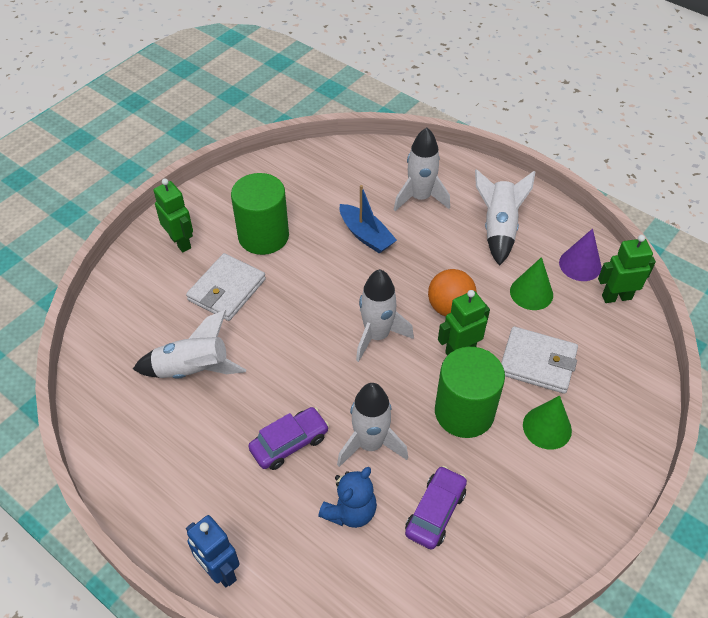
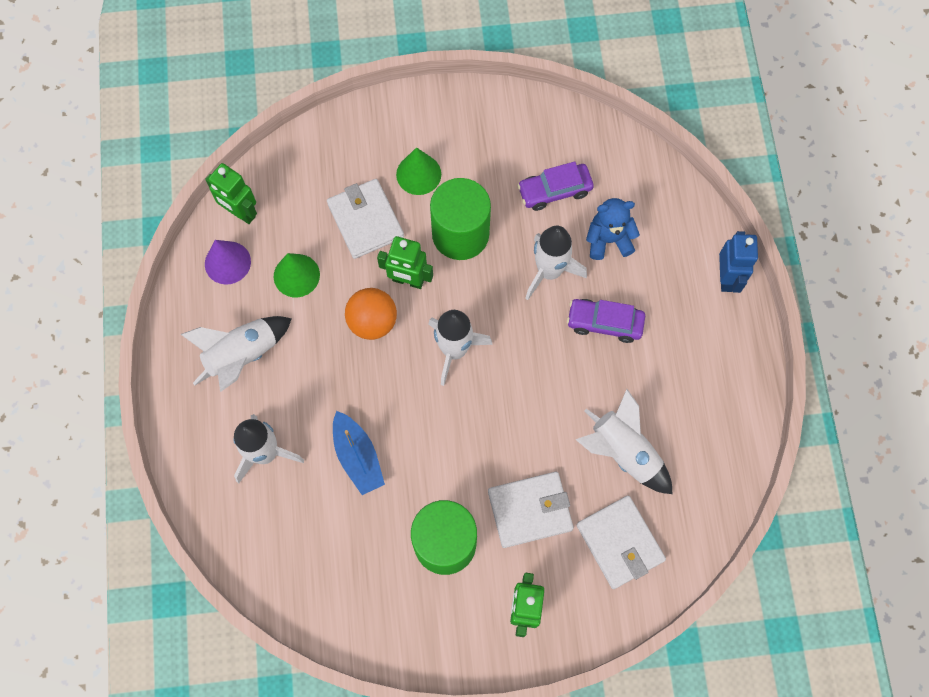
camera: 135 degrees left, 20 degrees up
blue boat [340,185,397,253] -> blue boat turned 150 degrees clockwise [333,411,385,495]
none -> white wallet [577,495,666,589]

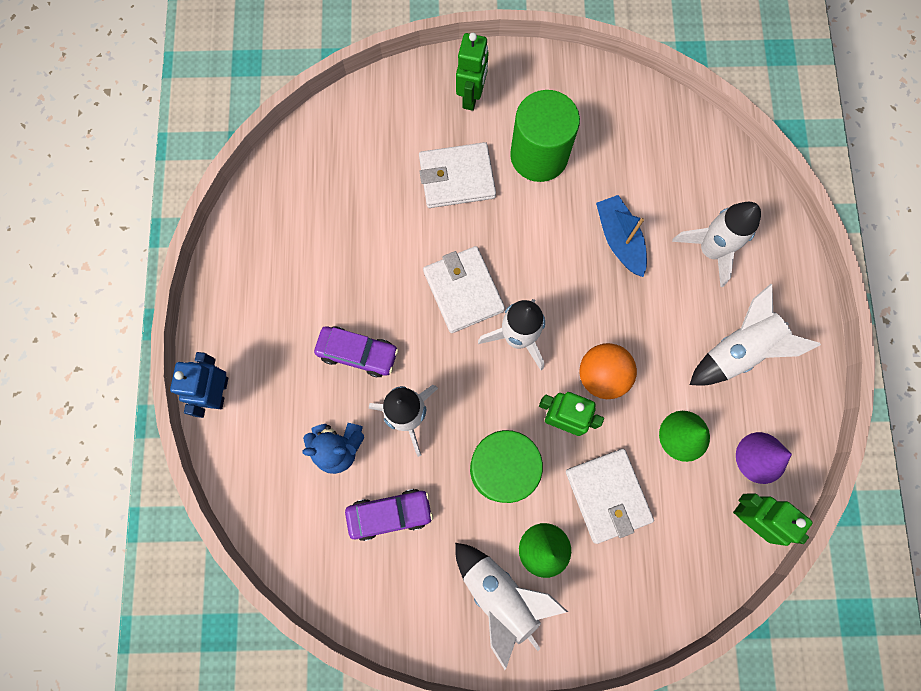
camera: 175 degrees left, 5 degrees up
white rocket [575,389,672,494] -> white rocket moved to [455,543,568,670]
white wallet [577,495,666,589] -> white wallet moved to [423,246,505,333]

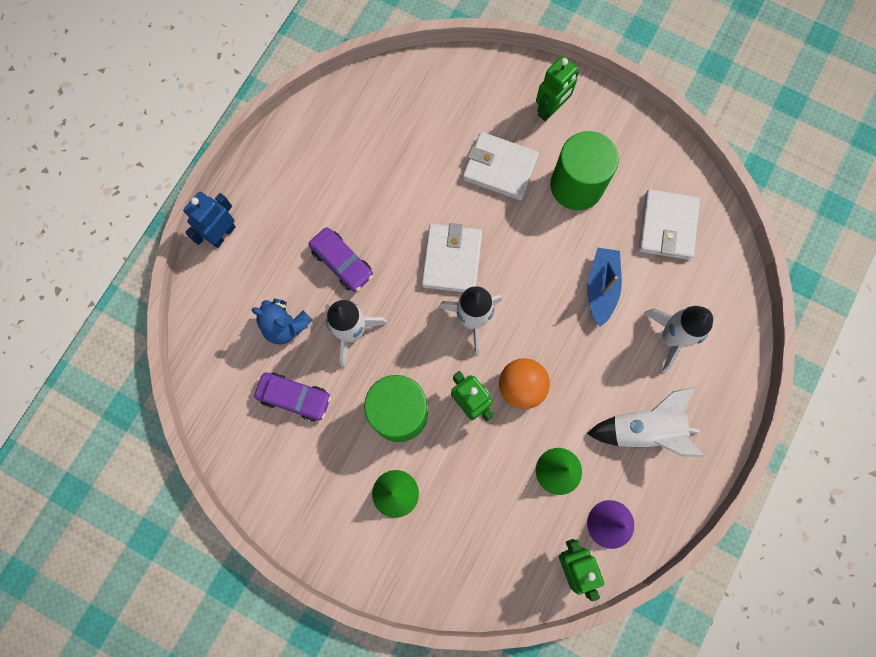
camera: 30 degrees right, 0 degrees up
white rocket [455,543,568,670] -> none
white wallet [566,449,654,544] -> white wallet moved to [638,189,700,260]

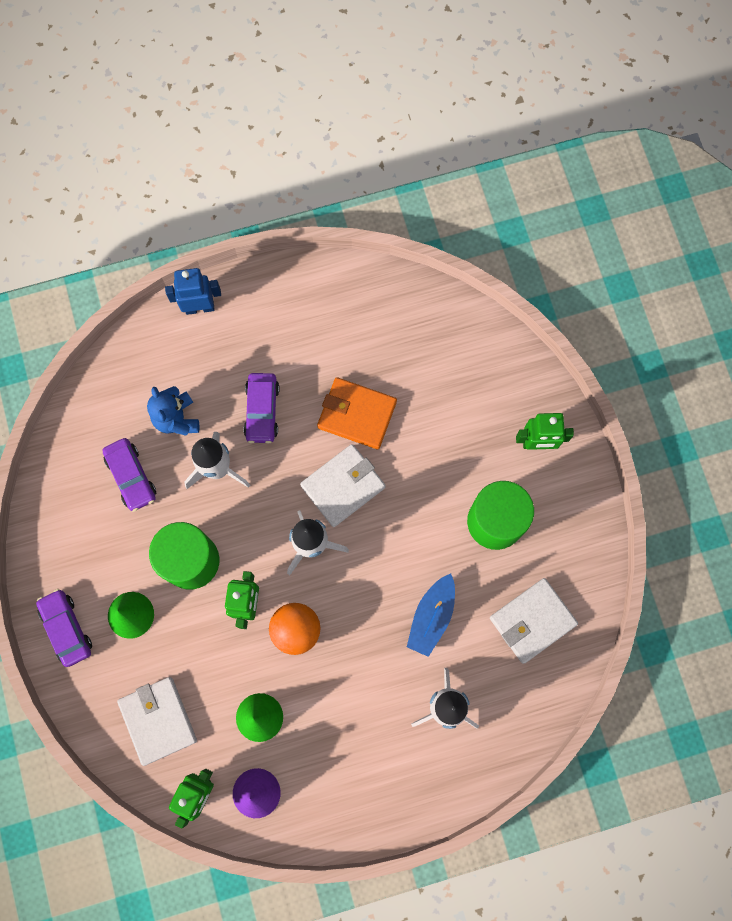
camera: 45 degrees right, 0 degrees up
white wallet [463,132,539,200] -> white wallet moved to [117,677,197,766]
blue boat [587,248,622,327] -> blue boat turned 150 degrees clockwise [407,574,455,657]
white rocket [587,387,704,457] -> none
none -> purple car [36,589,92,667]
none -> orange wallet [317,377,397,449]

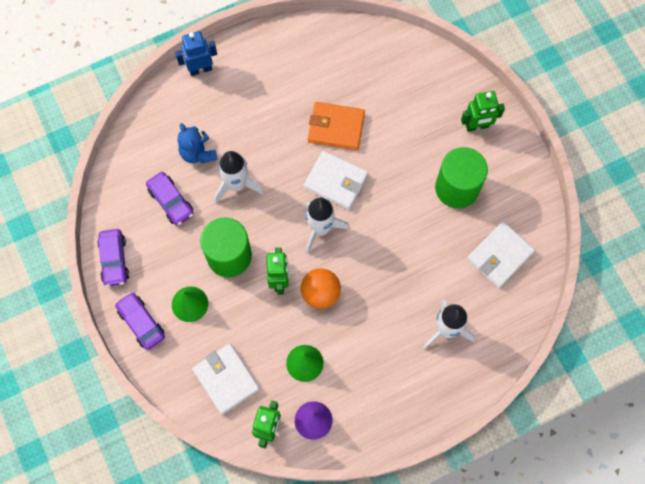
camera: 10 degrees left, 5 degrees down
purple car [243,373,280,444] -> purple car moved to [97,229,129,287]
white wallet [300,444,386,527] -> white wallet turned 75 degrees clockwise [304,151,368,210]
blue boat [407,574,455,657] -> none

